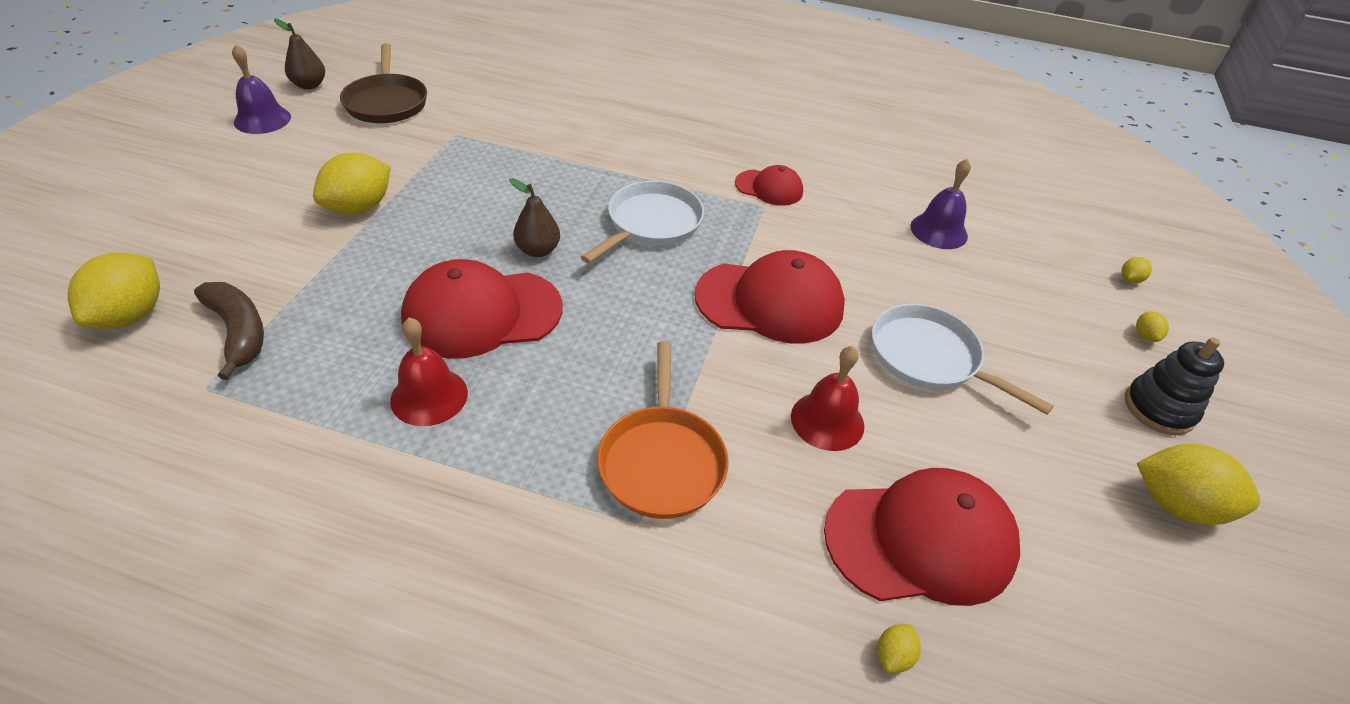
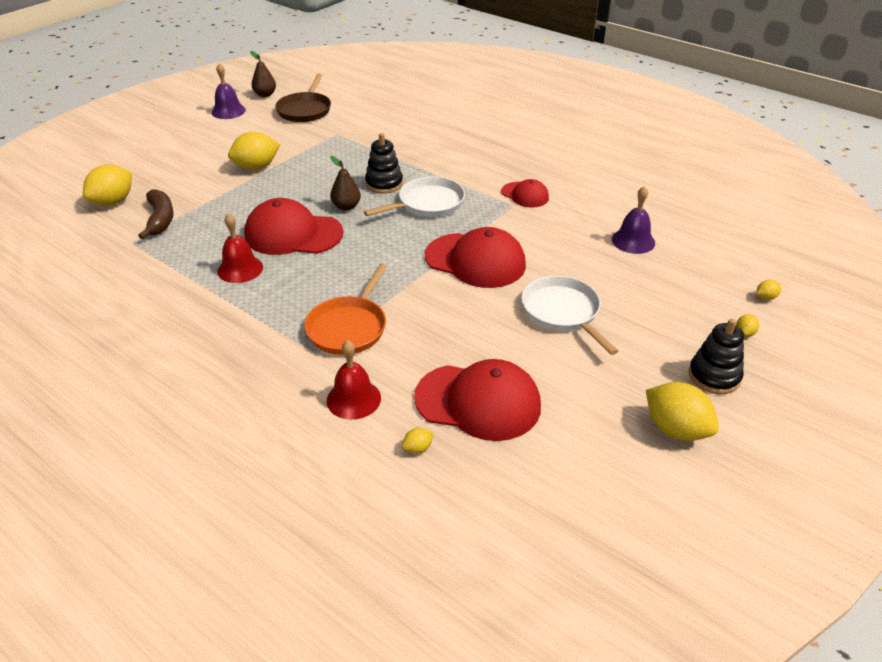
camera: 25 degrees right, 5 degrees down
red bell [791,346,864,451] -> red bell moved to [327,340,381,420]
none -> black stacking toy [365,133,403,193]

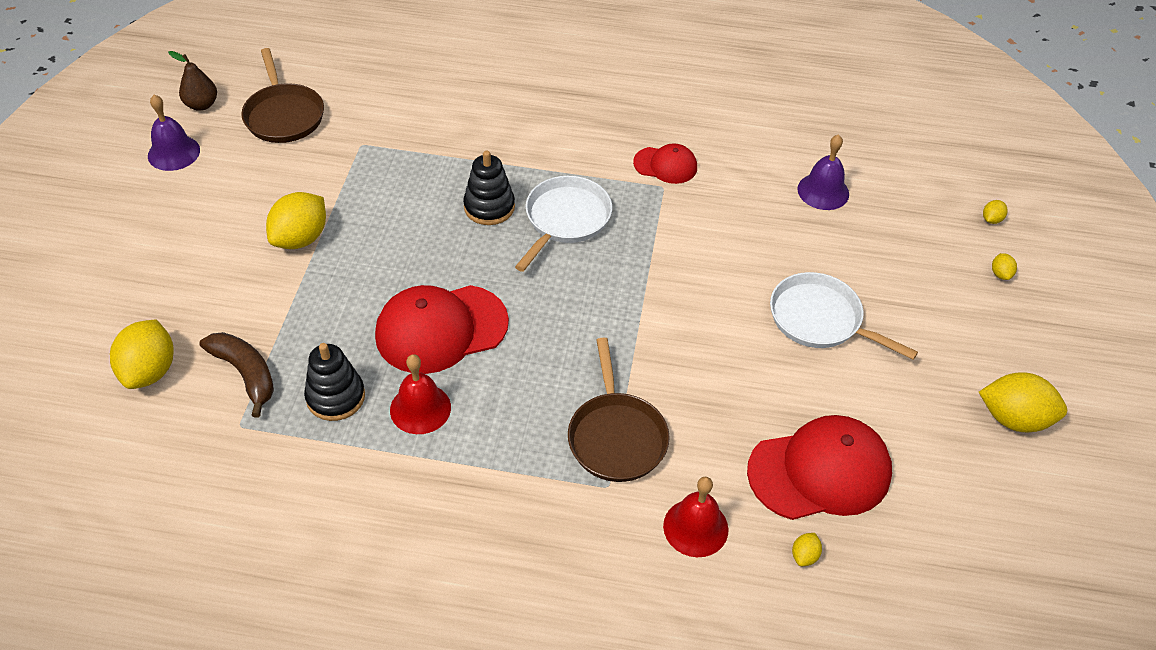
camera: 30 degrees left, 10 degrees up
orange pan [304,264,387,355] -> brown pan [568,338,670,482]
brown pear [330,156,361,211] -> none
red cap [425,227,526,288] -> none
black stacking toy [689,318,744,394] -> black stacking toy moved to [304,343,365,421]

